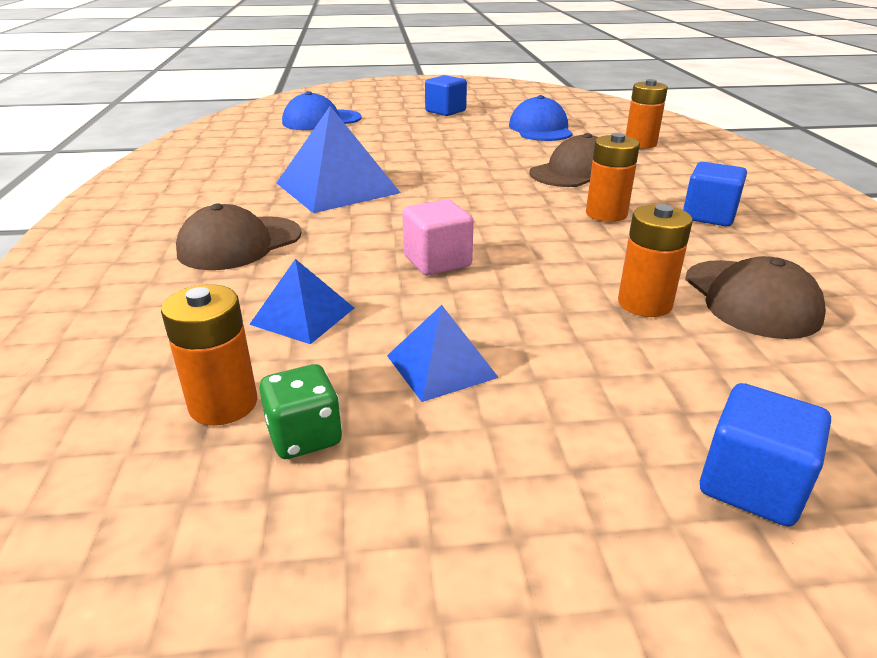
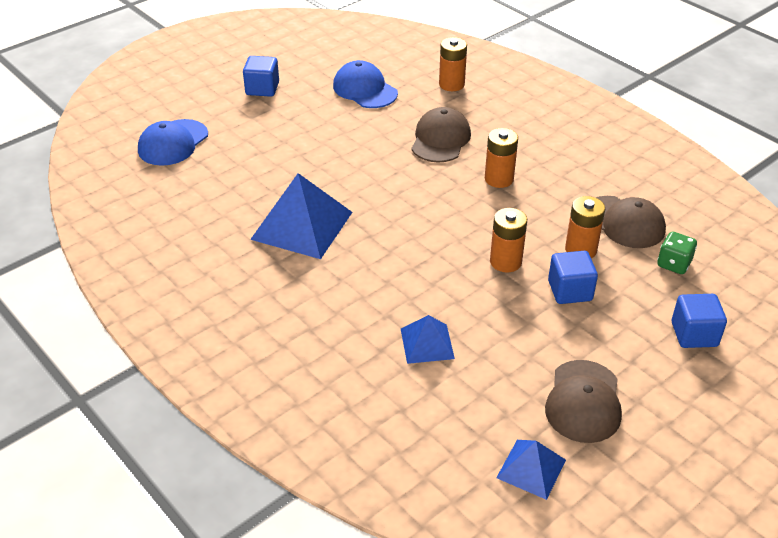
camera: 35 degrees left, 10 degrees up
orange battery [161,285,257,425] -> orange battery moved to [490,208,527,272]
brown cap [176,203,302,270] -> brown cap moved to [545,360,622,443]
green dice [260,364,342,459] -> green dice moved to [657,232,697,274]
blue pyramid [387,305,499,402] -> blue pyramid moved to [496,440,566,500]
pink cube [402,199,474,275] -> none
blue cube [683,162,747,226] -> blue cube moved to [548,251,598,304]

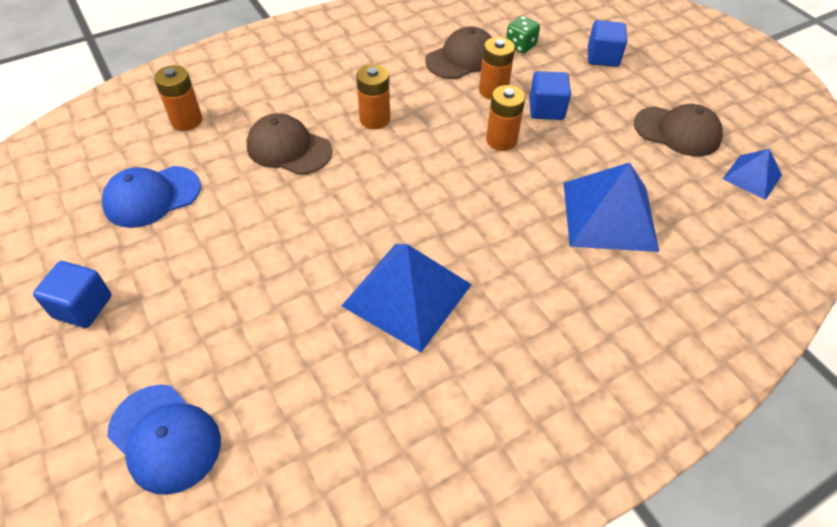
camera: 80 degrees left, 10 degrees up
blue pyramid [401,315,455,364] -> blue pyramid [564,162,659,252], size x1.83

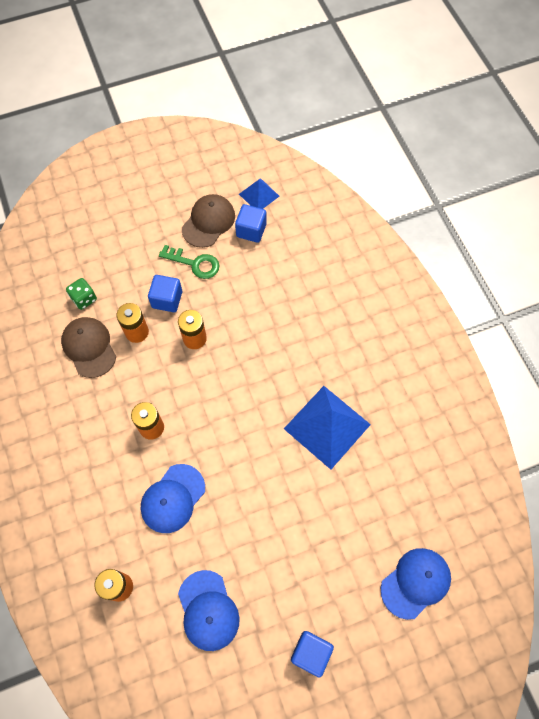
camera: 80 degrees left, 15 degrees up
brown cap [247,113,332,175] -> blue cap [141,464,205,533]
blue pyramid [564,162,659,252] -> none
blue cube [588,20,627,67] -> blue cube moved to [235,204,266,243]
none -> green key [159,245,219,279]

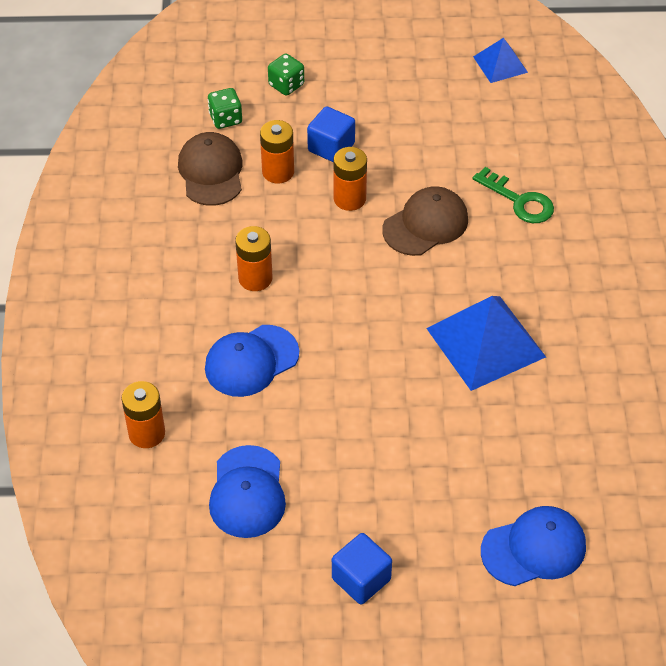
camera: 20 degrees right, 15 degrees down
green key [159,245,219,279] -> green key moved to [472,167,554,223]
brown cap [182,194,235,248] -> brown cap moved to [382,186,468,256]
blue cube [235,204,266,243] -> none
none -> green dice [268,54,304,96]

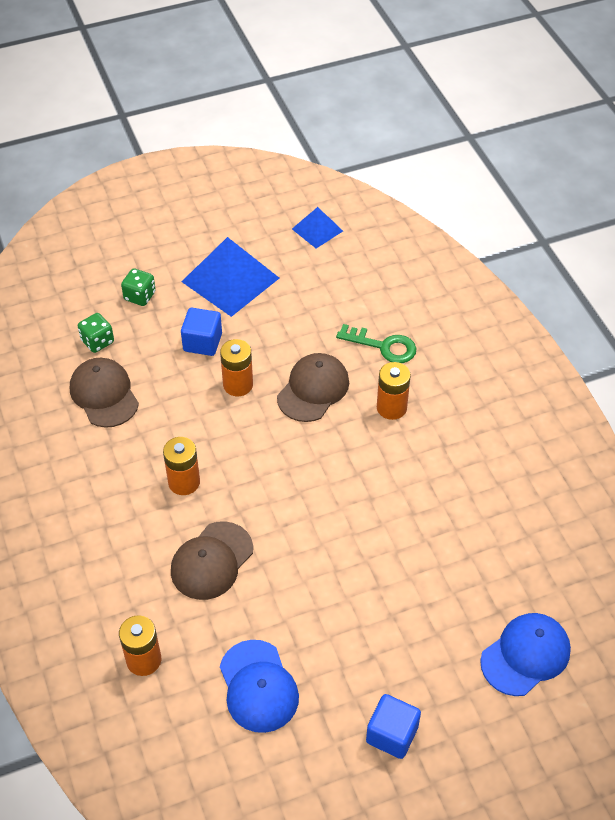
camera: 20 degrees left, 0 degrees up
blue cap [205,325,299,397] -> brown cap [171,521,253,600]
orange battery [260,120,294,183] -> orange battery moved to [377,362,411,420]
blue pyramid [426,296,546,391] -> blue pyramid moved to [181,237,279,317]

